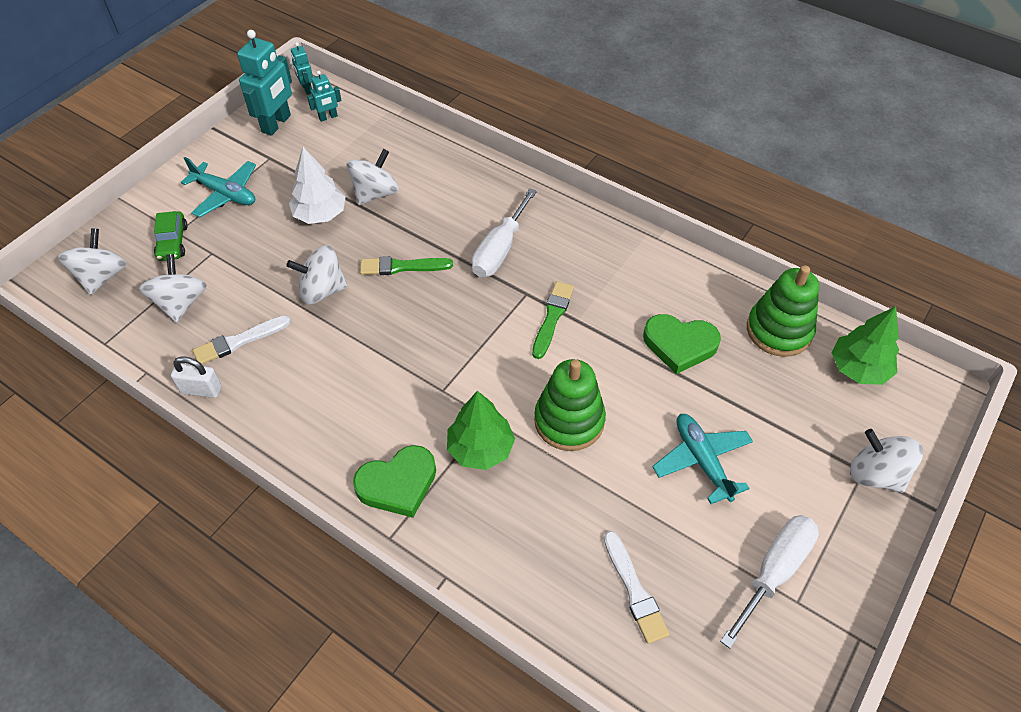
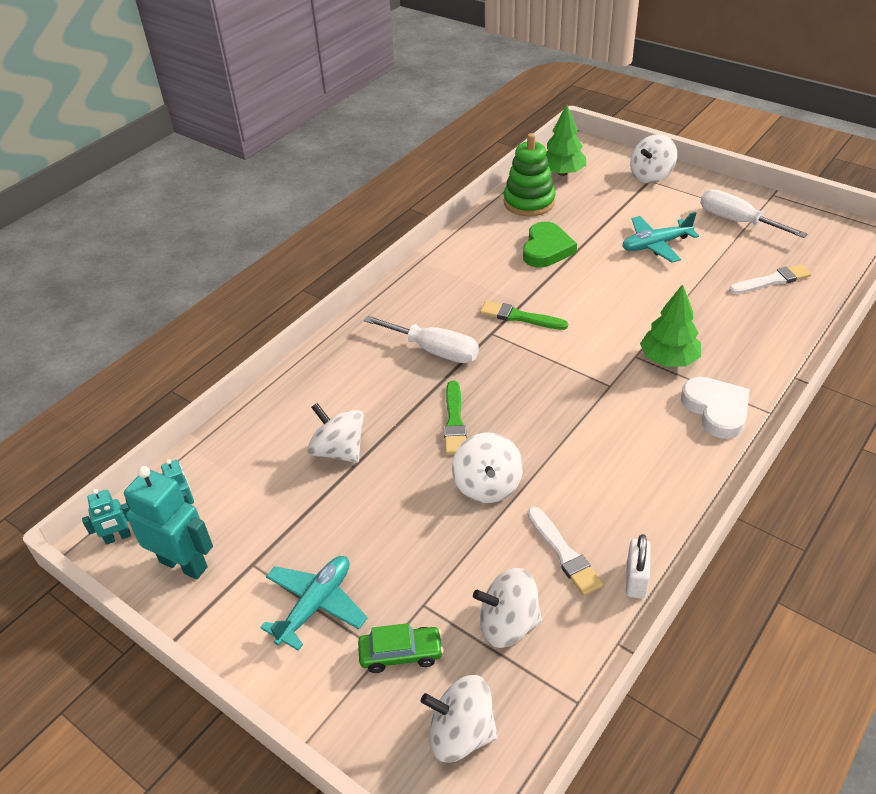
camera: 85 degrees left, 10 degrees down
white tree [289,147,346,224] -> none
green heart [353,445,436,518] -> white heart [681,377,750,439]
green stacking toy [534,359,606,451] -> none

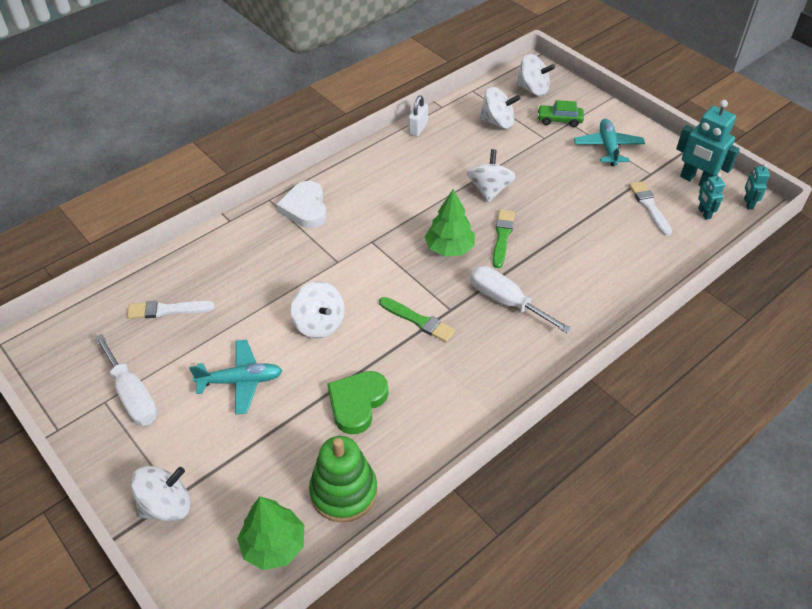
camera: 170 degrees left, 5 degrees up
turquoise robot [82,489,131,545] -> turquoise robot turned 75 degrees counterclockwise [744,163,770,210]
turquoise plane [260,556,367,651] -> turquoise plane turned 135 degrees clockwise [574,119,645,166]
white spinning top [307,403,364,463] -> white spinning top moved to [291,281,345,338]
white brush [527,507,603,596] -> white brush moved to [629,181,672,236]
green tree [640,284,701,367] -> green tree moved to [425,189,475,257]

